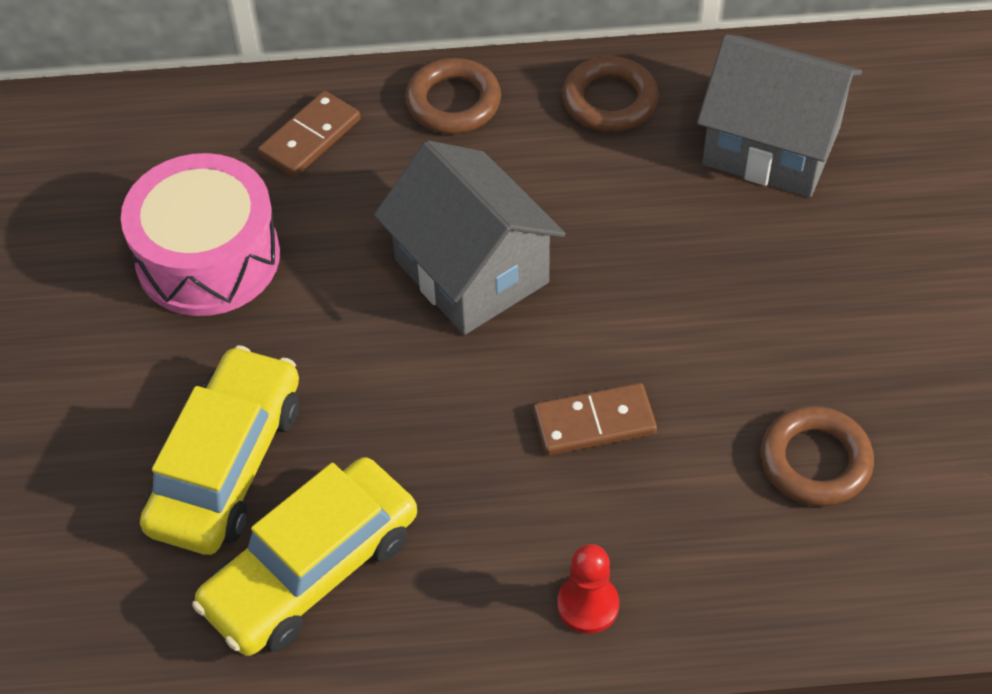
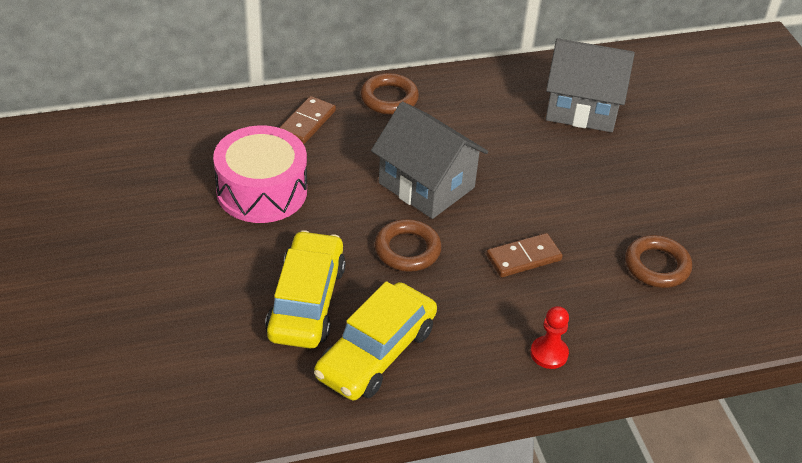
camera: 15 degrees left, 10 degrees down
brown ring [562,56,658,132] -> brown ring moved to [374,219,442,272]

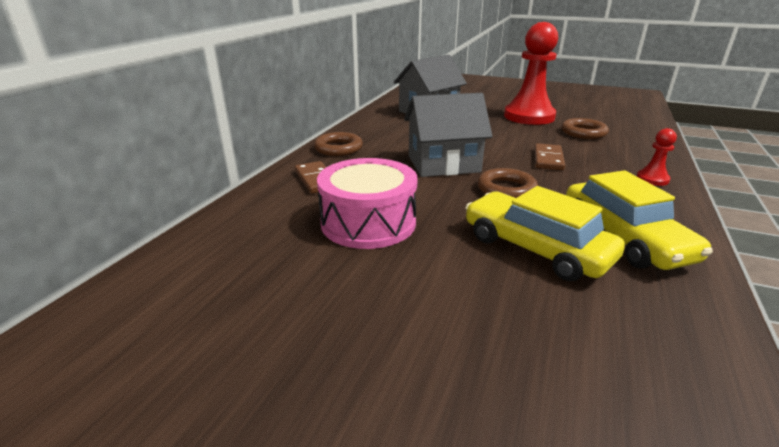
camera: 50 degrees left, 15 degrees down
none -> red pawn [504,22,558,125]

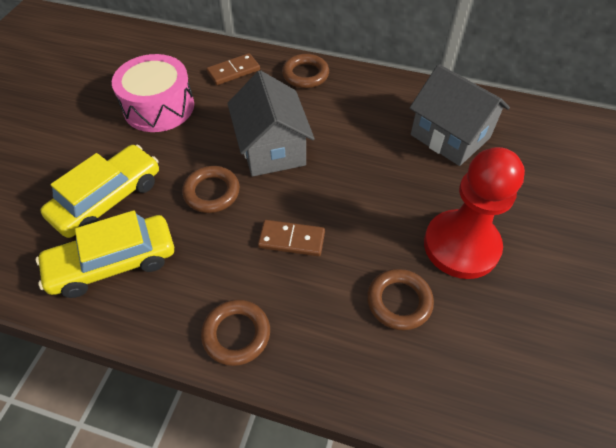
camera: 85 degrees right, 25 degrees up
red pawn [637,128,677,186] -> brown ring [201,299,270,366]

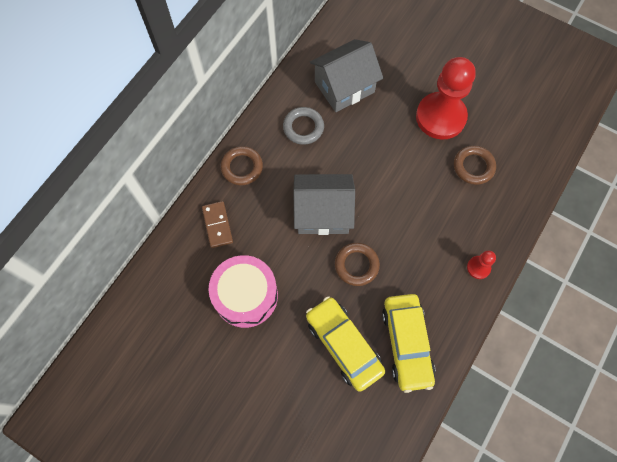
camera: 75 degrees left, 15 degrees up
brown ring [201,299,270,366] -> red pawn [467,251,496,279]
brown domino [258,220,325,256] -> none
none -> grey ring [283,107,324,145]

